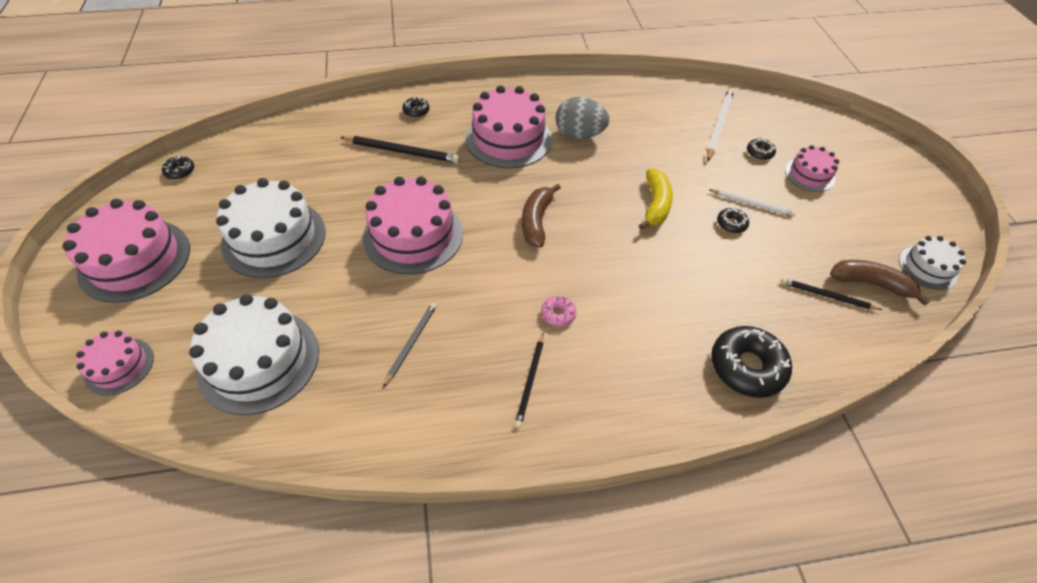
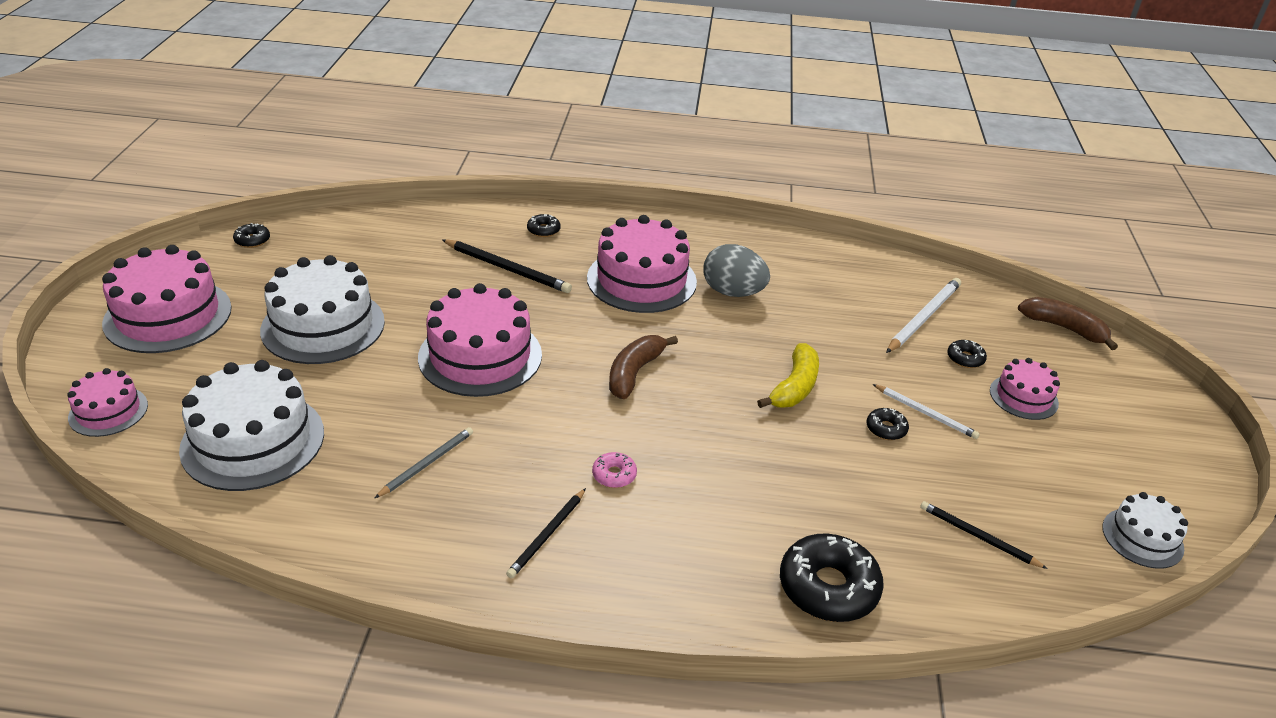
camera: 15 degrees right, 15 degrees down
brown banana [830,260,930,306] -> brown banana moved to [1018,297,1118,350]

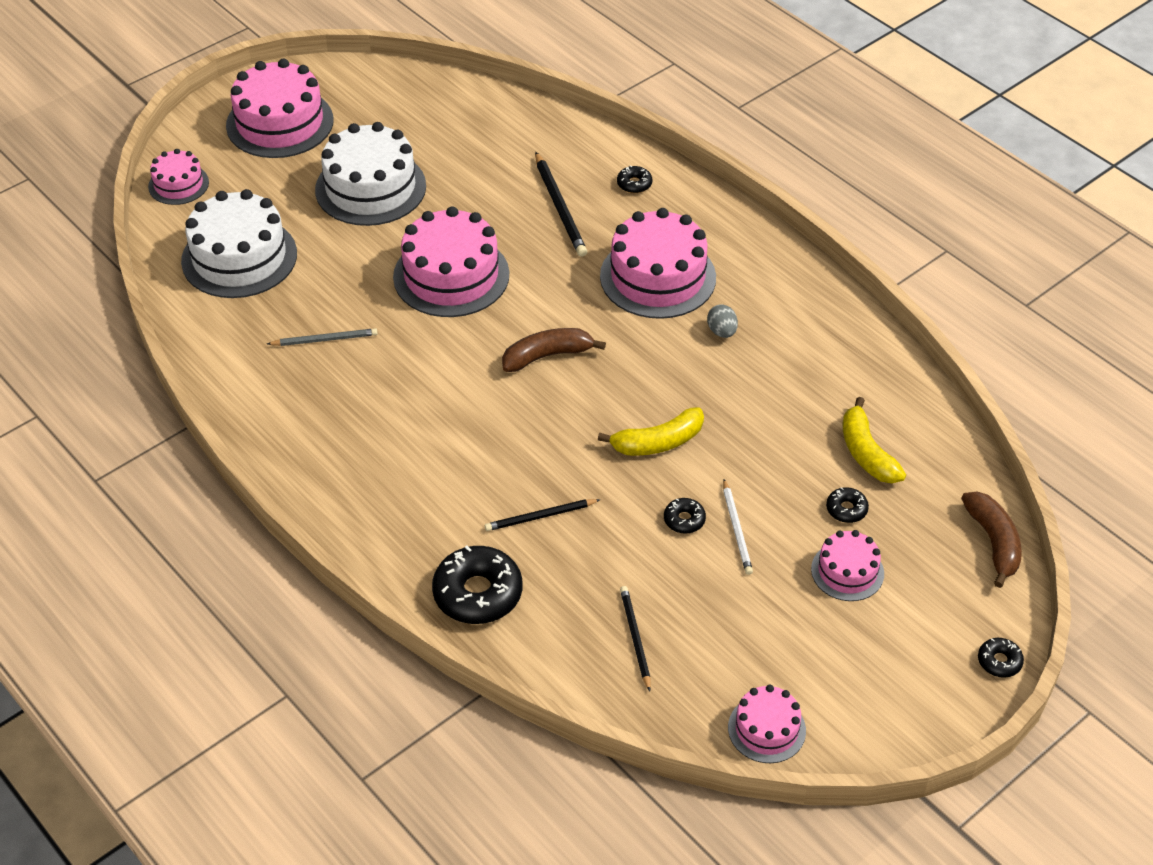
camera: 45 degrees right, 10 degrees up
black donut [233,223,270,248] -> black donut moved to [978,638,1024,678]
black pencil [506,488,586,578] -> black pencil moved to [485,499,601,531]
pink donut [592,452,637,488] -> none
grey egg [704,244,770,297] -> grey egg [707,304,738,338], size x0.53
white pencil [886,278,961,353] -> yellow banana [843,397,906,483]
white cake [1102,492,1188,569] -> pink cake [728,685,806,763]

